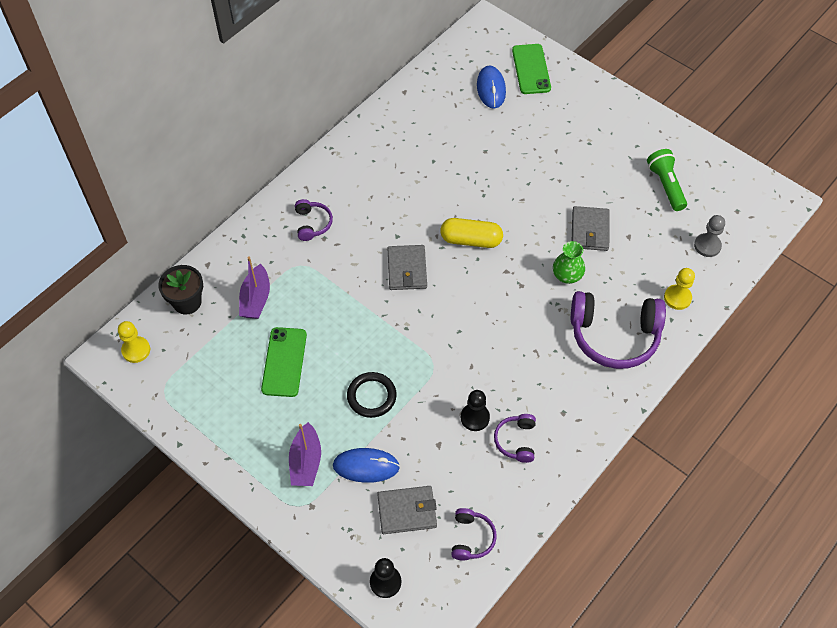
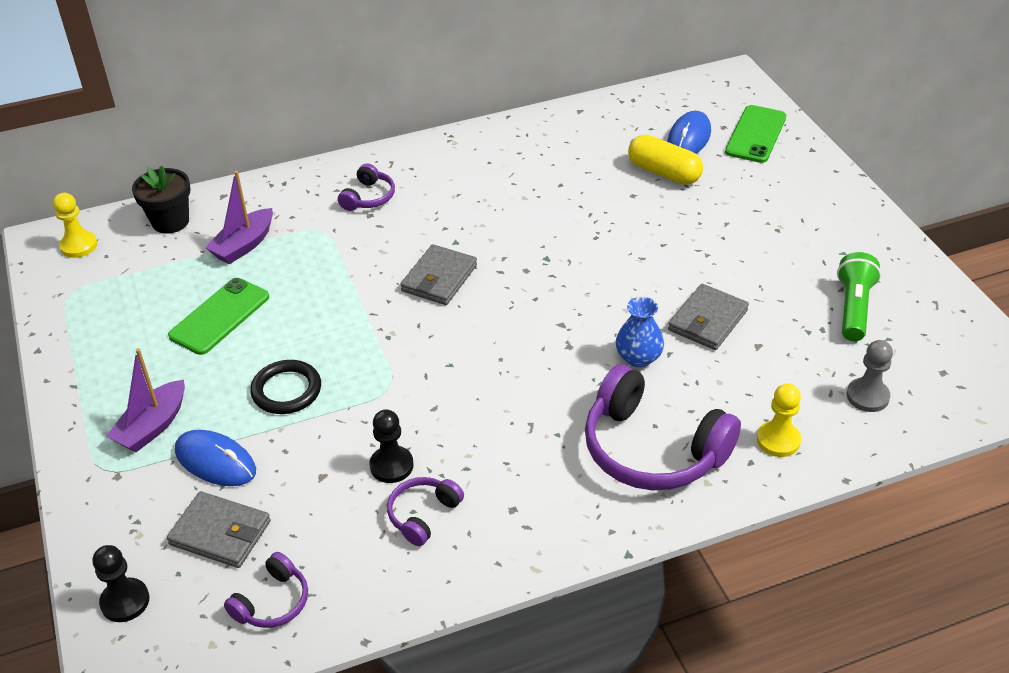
camera: 30 degrees right, 15 degrees down
yellow capsule [440,218,503,248] -> yellow capsule moved to [628,135,703,185]
green vase [553,241,585,284] -> blue vase [616,297,664,368]

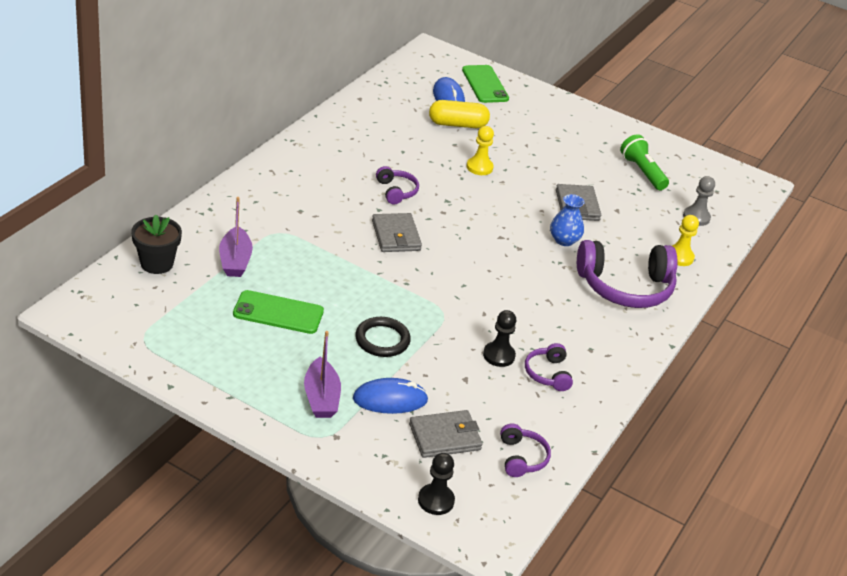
camera: 45 degrees left, 5 degrees down
yellow pawn [53,193,97,258] -> yellow pawn moved to [466,126,494,175]
green phone [168,278,269,355] -> green phone turned 75 degrees counterclockwise [233,290,324,334]
purple headphones [338,163,395,211] -> purple headphones moved to [376,166,419,204]

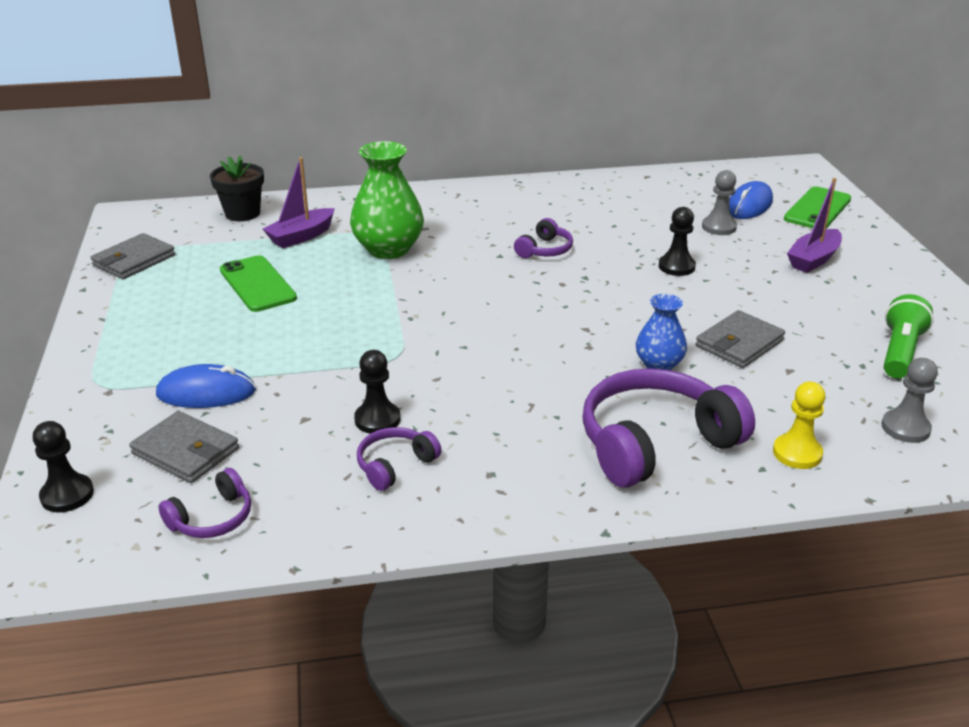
camera: 55 degrees right, 5 degrees down
purple boat [304,331,341,418] -> purple boat moved to [787,178,842,273]
blue mouse [353,378,429,414] -> blue mouse turned 45 degrees counterclockwise [156,364,256,408]
black ring [355,317,411,357] -> none
grey wallet [372,213,422,252] -> grey wallet moved to [91,233,175,279]
yellow capsule [429,100,490,128] -> grey pawn [702,170,737,235]
yellow pawn [466,126,494,175] -> black pawn [659,207,696,276]
purple headphones [577,240,678,308] -> purple headphones turned 105 degrees clockwise [583,368,755,487]
none -> green vase [350,141,424,259]

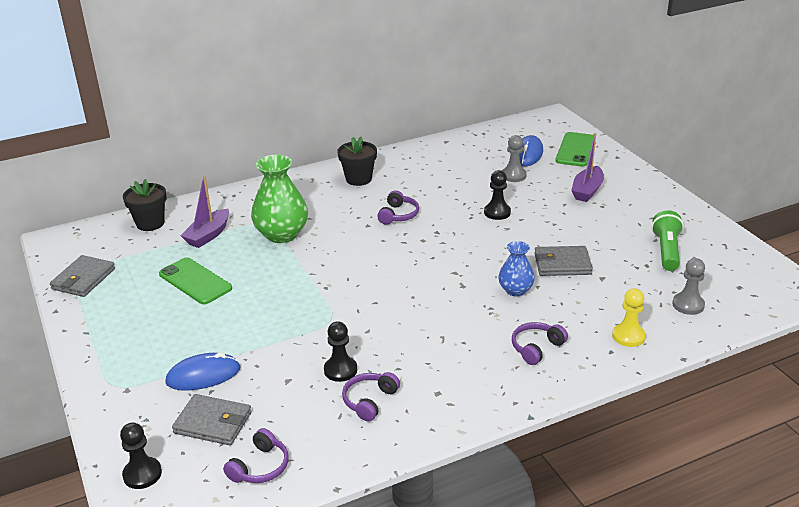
camera: 15 degrees left, 0 degrees up
purple headphones [583,368,755,487] -> purple headphones [512,322,568,365], size x0.49
grey wallet [696,310,785,368] -> grey wallet turned 60 degrees clockwise [534,246,593,276]
none -> black flower pot [337,137,377,186]

